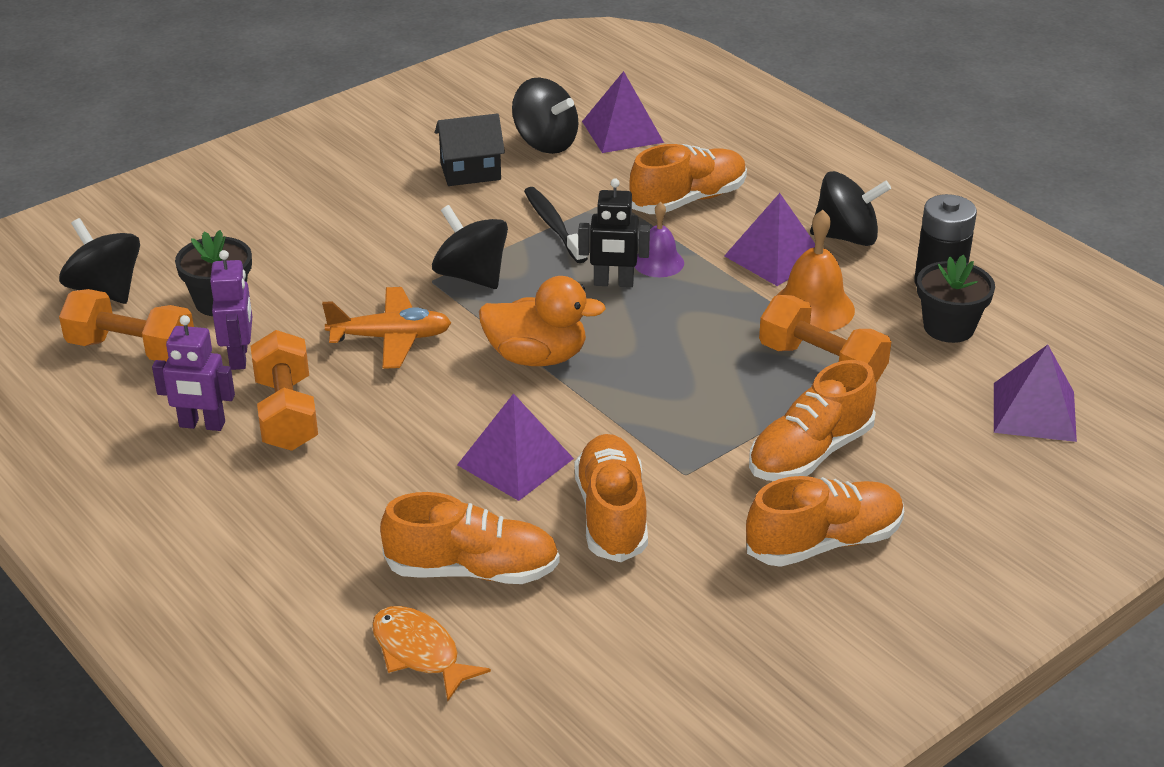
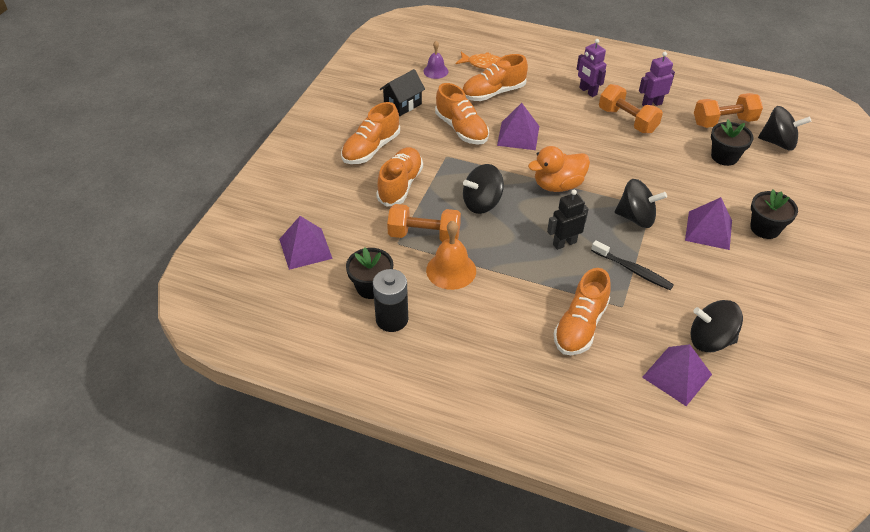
camera: 150 degrees right, 10 degrees up
purple robot [210,250,252,370] -> purple robot moved to [577,39,606,97]
orange plane [322,287,451,369] -> none
black house [435,113,505,186] -> black house moved to [380,69,425,116]
purple bell [635,202,684,277] -> purple bell moved to [423,41,448,79]
purple pyramid [724,193,815,286] -> purple pyramid moved to [685,197,732,250]
black spinning top [810,171,891,246] -> black spinning top moved to [463,164,504,214]
none -> black flower pot [750,190,798,239]

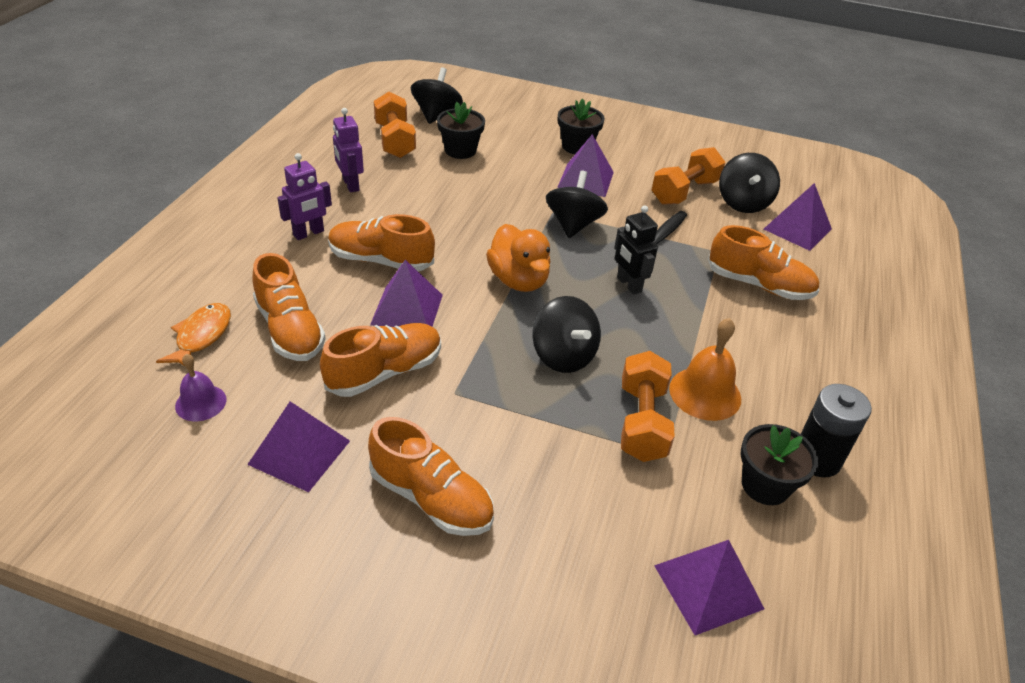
camera: 95 degrees left, 5 degrees down
orange shoe [376,147,423,207] -> orange shoe moved to [328,214,435,271]
black house [380,69,425,116] -> purple pyramid [247,401,350,492]
orange dumbbell [599,84,663,134] -> orange dumbbell moved to [652,147,725,205]

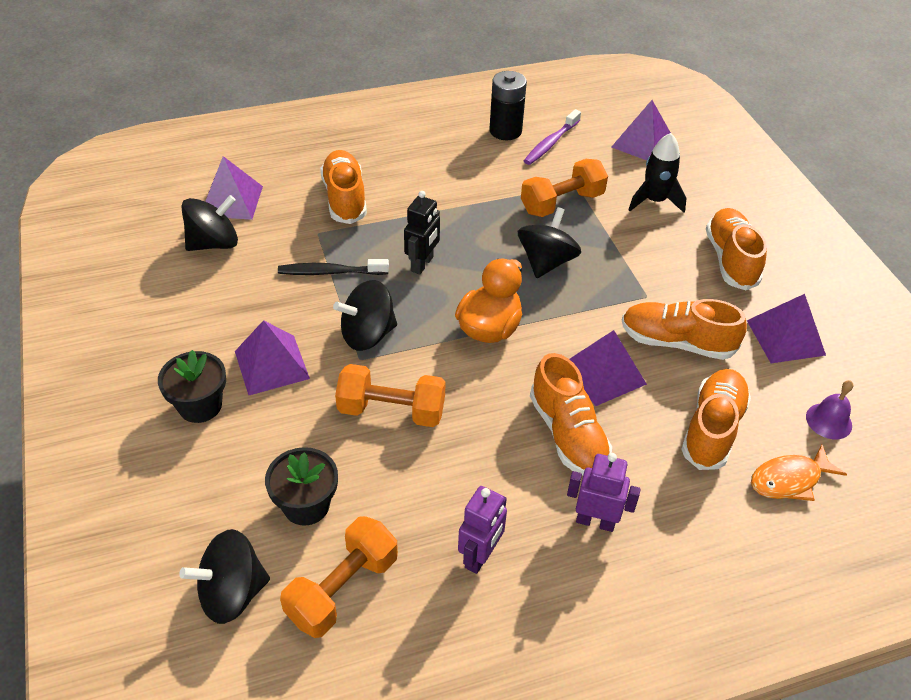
camera: 125 degrees left, 5 degrees up
orange dumbbell [652,147,725,205] -> orange dumbbell moved to [335,364,446,427]
orange bell [669,318,741,421] -> none
black flower pot [741,424,818,505] -> purple toothbrush [524,109,581,165]
none -> black rocket [628,133,686,213]

